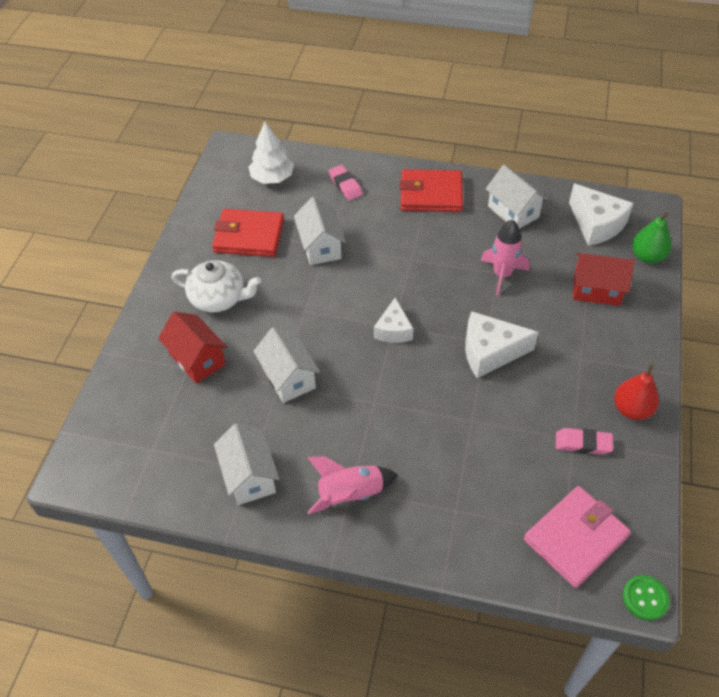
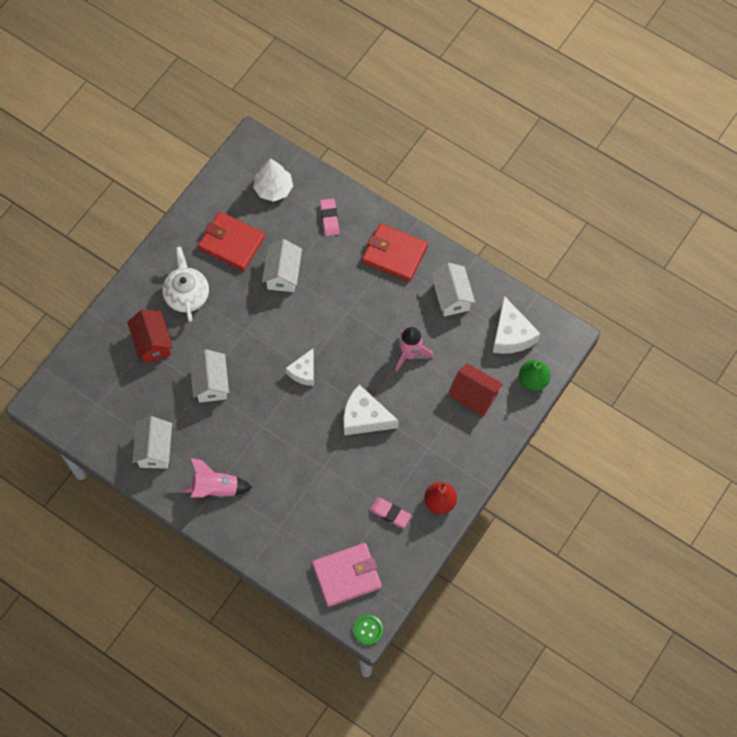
camera: 20 degrees right, 15 degrees up
white teapot [172,260,261,313] -> white teapot turned 135 degrees counterclockwise [162,247,209,322]

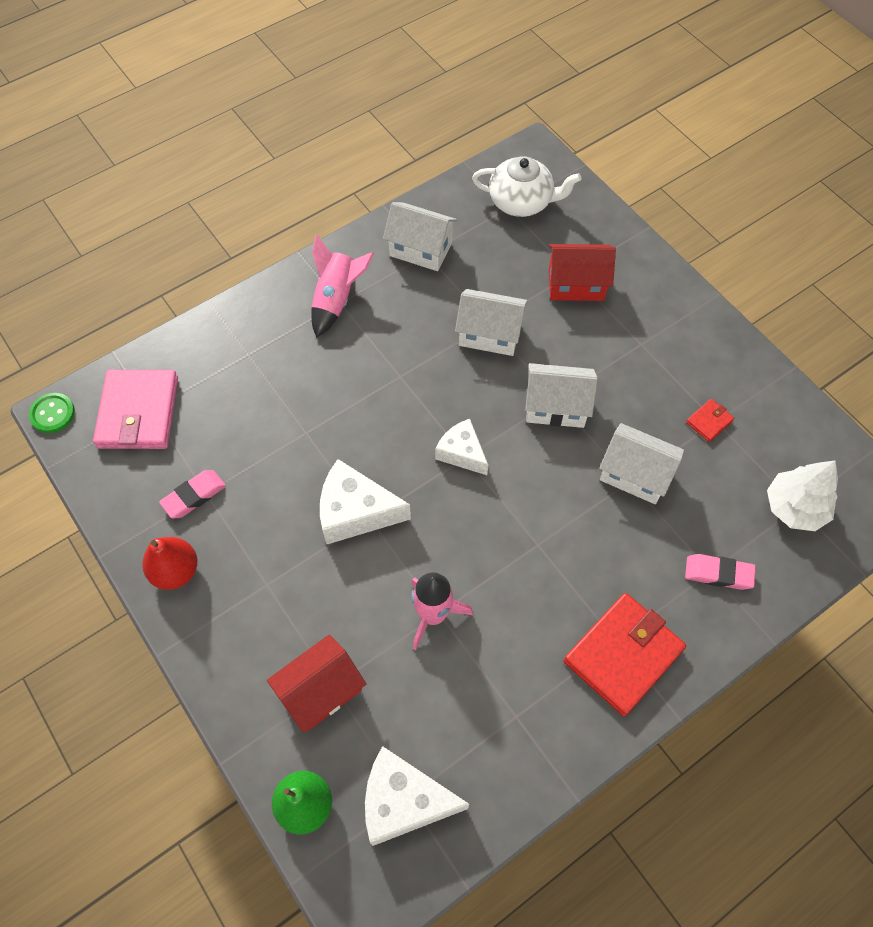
camera: 110 degrees right, 5 degrees down
white teapot [162,247,209,322] -> white teapot moved to [472,156,582,217]
red wallet [198,212,265,271] -> red wallet [686,399,734,442], size x0.44
white cheese [343,385,399,435] -> white cheese turned 120 degrees counterclockwise [320,459,411,544]
white house [431,263,475,316] -> white house moved to [525,363,598,428]

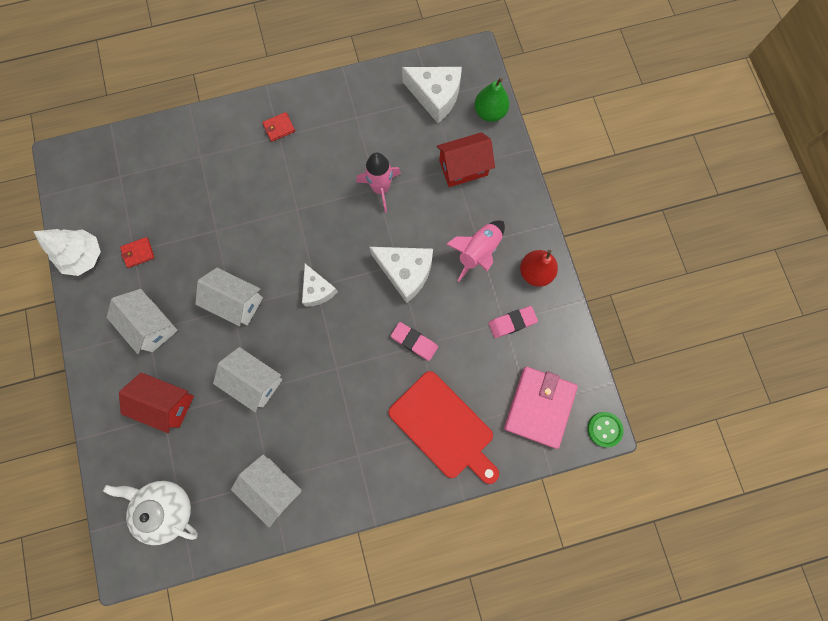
camera: 160 degrees left, 15 degrees up
pink rocket [311,235,374,338] -> pink rocket moved to [446,220,505,282]
red wallet [564,593,686,717] -> red wallet [262,112,295,142], size x0.44
white house [599,423,684,504] -> white house moved to [106,289,178,354]
pink eraser [685,554,756,590] -> pink eraser moved to [391,322,438,361]
white tree [767,461,838,531] -> white tree moved to [33,229,101,276]
none -> red cutting board [388,371,499,484]

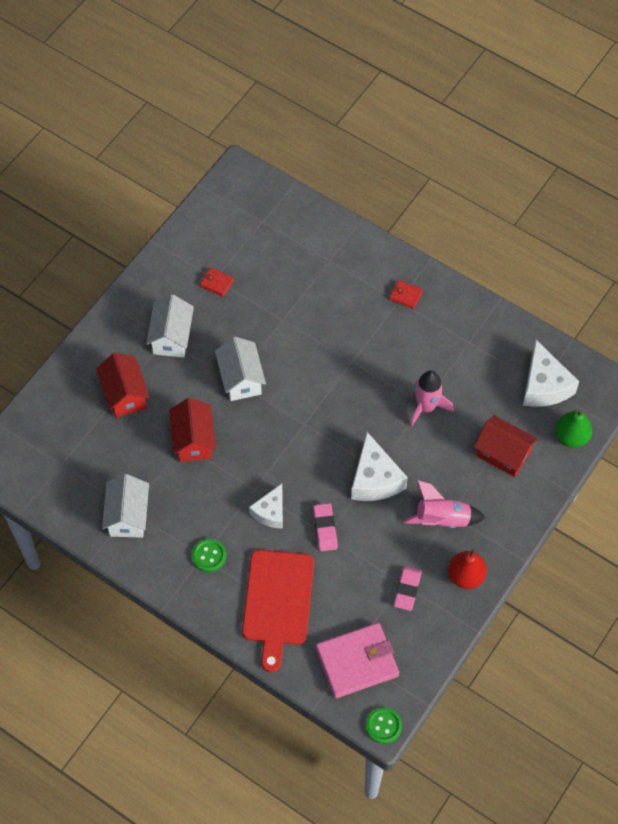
camera: 50 degrees right, 15 degrees down
white tree [33,229,101,276] -> none
white teapot [103,481,198,545] -> none
white house [213,347,282,412] -> red house [169,398,216,462]
white cheese [302,264,338,307] -> white cheese moved to [249,484,283,529]
pink eraser [488,306,538,338] -> pink eraser turned 75 degrees clockwise [393,566,422,611]
none -> green button [192,539,226,572]

